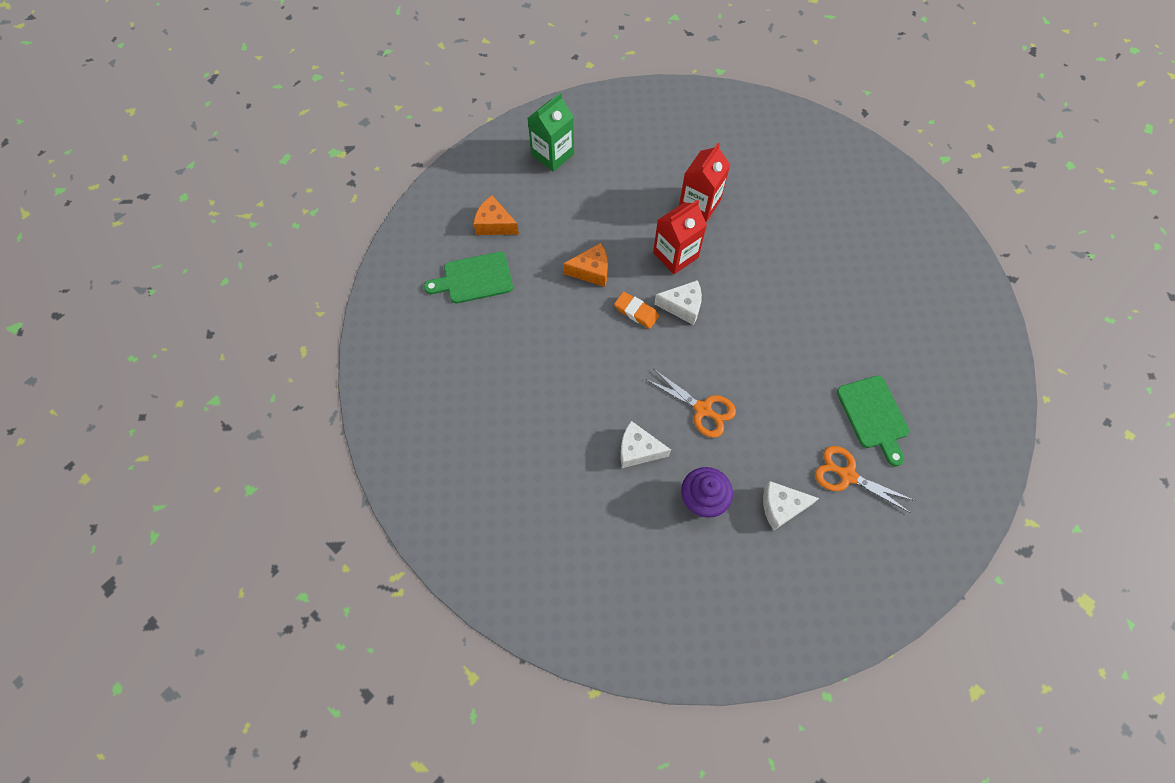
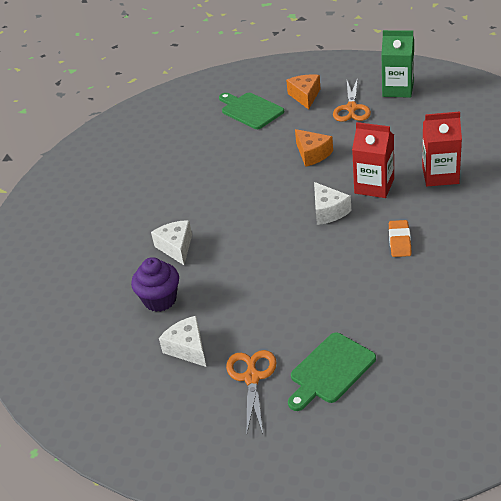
camera: 65 degrees right, 25 degrees down
orange eraser [614,292,659,329] -> orange eraser moved to [389,220,412,257]
orange scissors [647,369,736,438] -> orange scissors moved to [333,78,371,122]

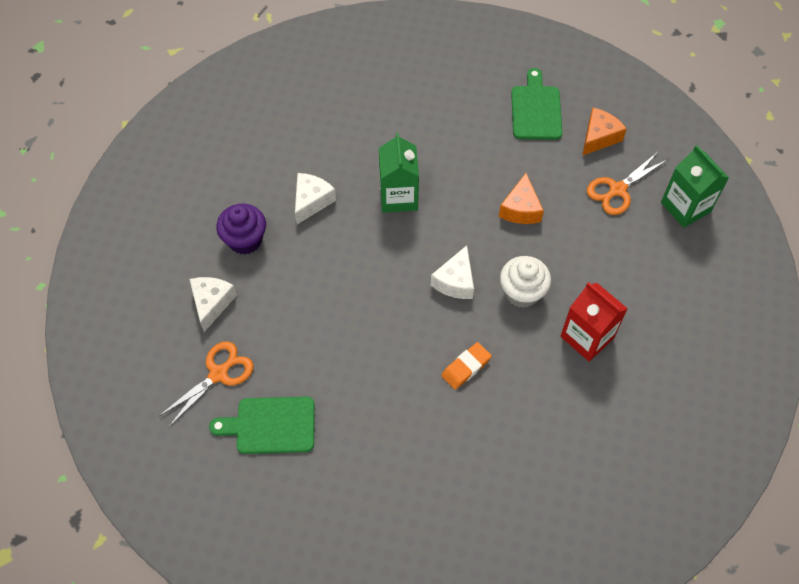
camera: 40 degrees right, 20 degrees up
red carton [352,122,394,198] -> white cupcake [500,256,551,308]
none -> green carton [379,132,419,213]

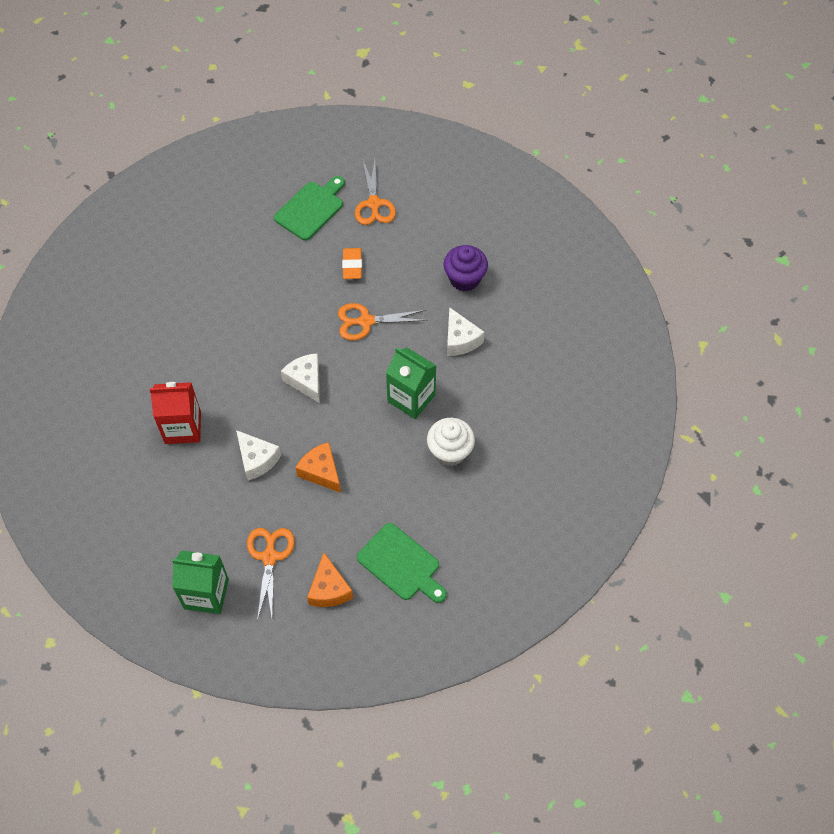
camera: 130 degrees right, 0 degrees up
white cheese [189,277,237,332] -> white cheese moved to [236,430,281,481]
orange eraser [441,342,492,390] -> orange eraser moved to [342,248,362,279]
white cupcake [500,256,551,308] -> white cupcake moved to [427,418,475,466]
none -> orange scissors [338,303,427,340]

